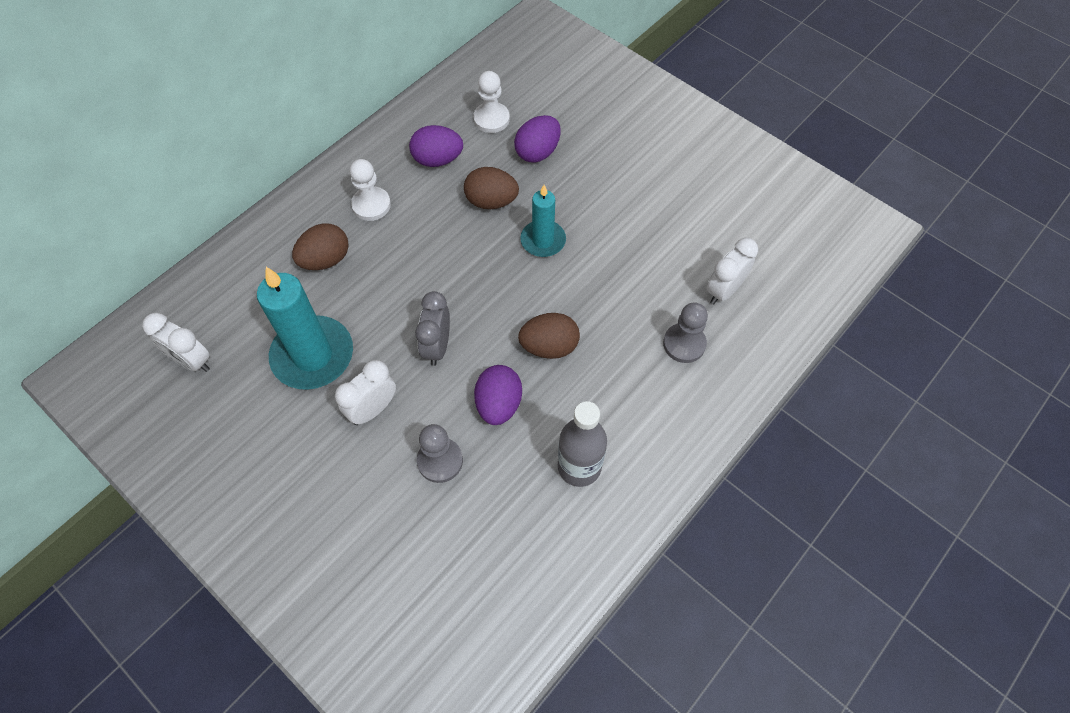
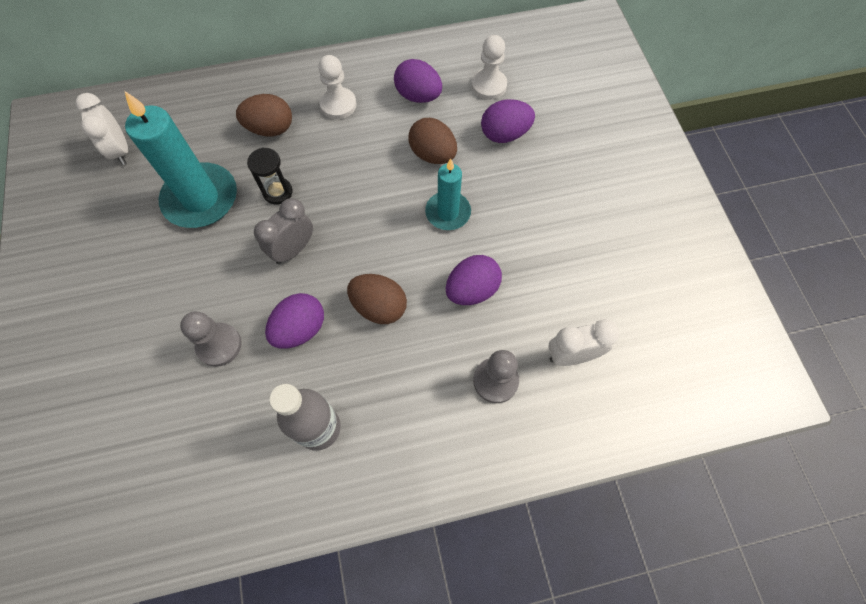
camera: 35 degrees right, 5 degrees up
white clock [335,360,396,425] -> none
none -> black hourglass [247,147,293,205]
none -> purple egg [445,255,502,305]

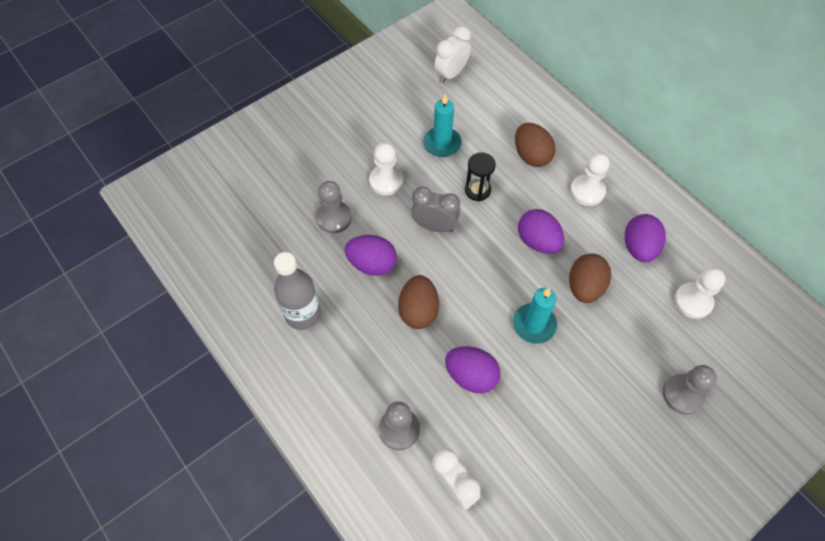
camera: 65 degrees right, 5 degrees down
turquoise candle [125,91,237,228] -> turquoise candle [423,94,462,157], size x0.59
purple egg [481,99,535,143] -> purple egg moved to [518,209,564,254]
none -> white pawn [369,143,404,196]
none -> grey pawn [663,365,717,415]

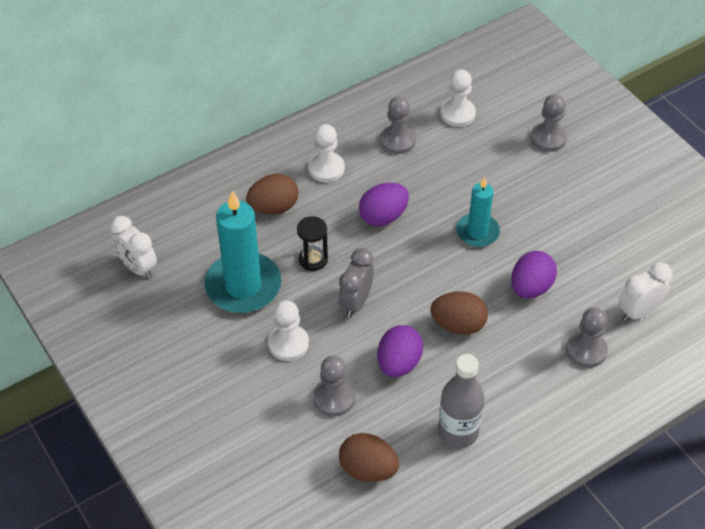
camera: 85 degrees left, 10 degrees down
turquoise candle [423,94,462,157] -> turquoise candle [204,190,281,313], size x1.69
brown egg [569,253,611,303] -> brown egg moved to [339,433,399,482]
purple egg [625,214,666,262] -> grey pawn [380,96,416,154]

